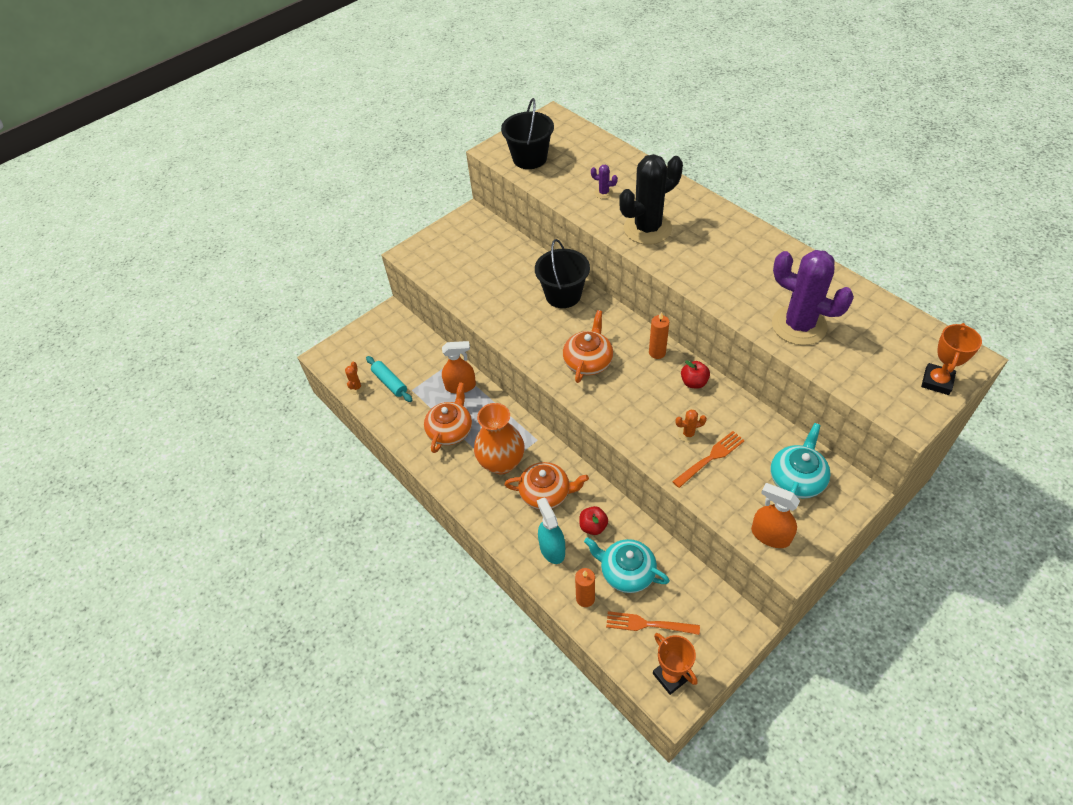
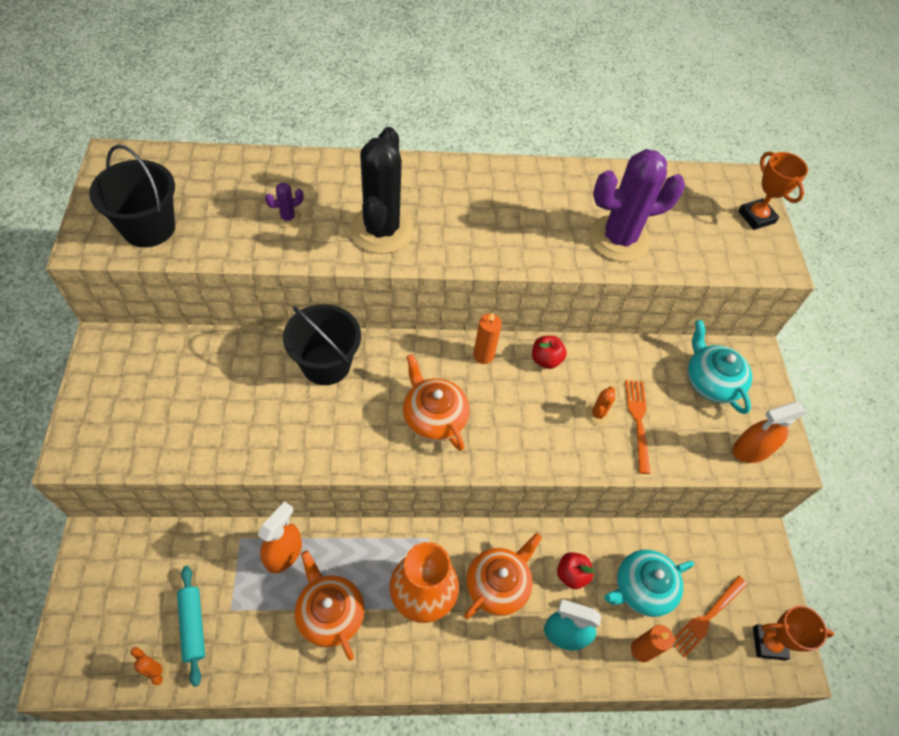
camera: 60 degrees left, 5 degrees up
turquoise rolling pin [366,356,412,402] -> turquoise rolling pin turned 75 degrees clockwise [177,566,205,687]

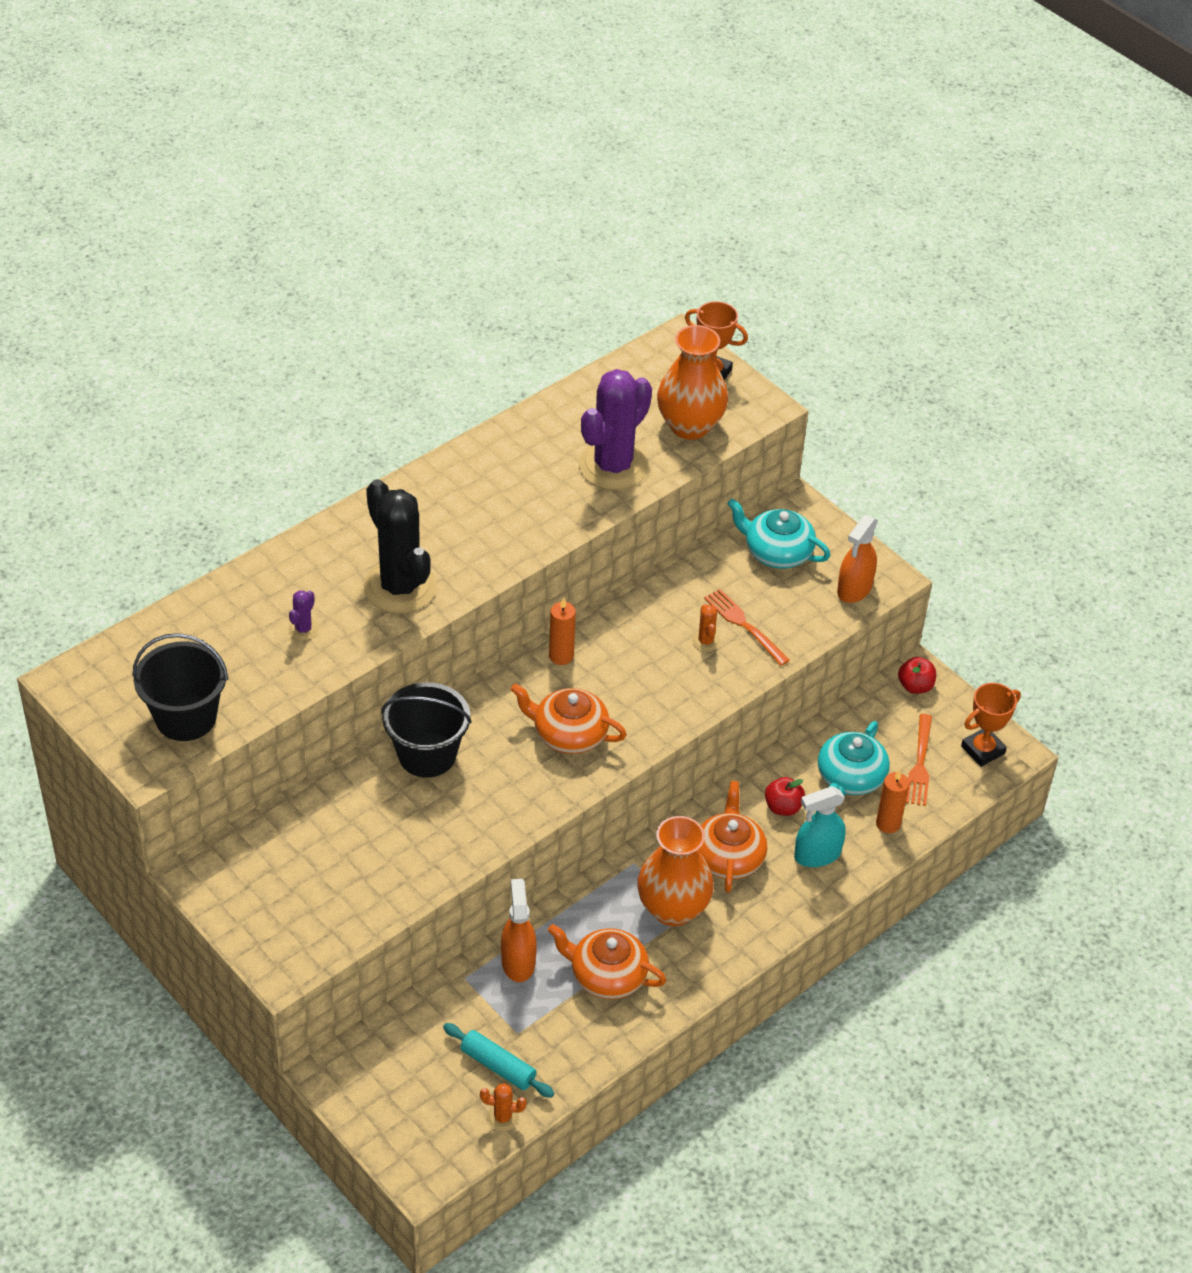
camera: 35 degrees left, 10 degrees down
red apple [532,336,567,369] -> red apple moved to [898,657,936,694]
none -> orange vase [657,325,728,440]

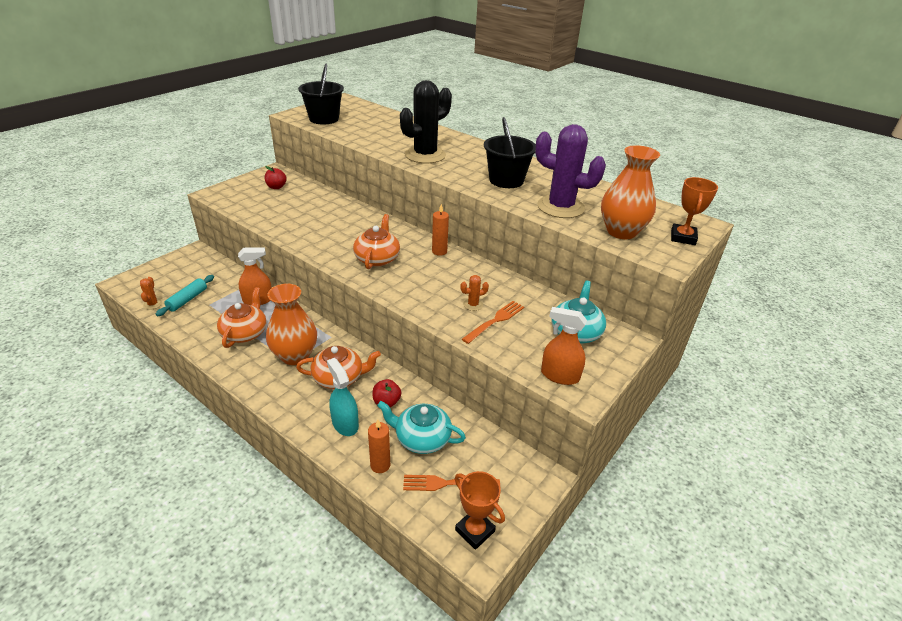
camera: 80 degrees right, 10 degrees down
purple cactus [288,591,319,640] -> none
black bucket [381,682,472,778] -> black bucket moved to [484,117,536,188]
red apple [898,657,936,694] -> red apple moved to [265,166,287,189]

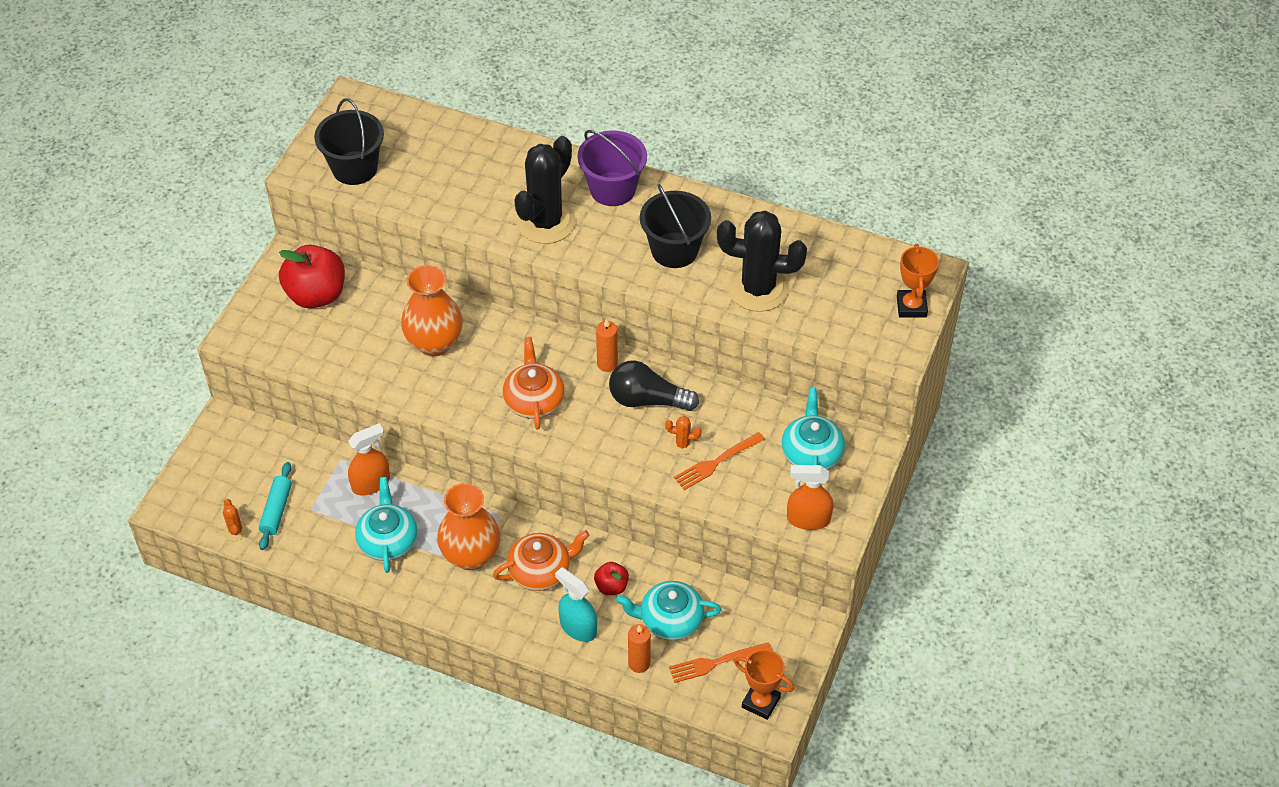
camera: 15 degrees left, 15 degrees up
orange teapot [217,287,267,348] -> turquoise teapot [355,477,418,573]
red apple [265,166,287,189] -> red apple [279,245,345,308], size x2.00
orange cactus [461,275,489,311] -> orange cactus turned 45 degrees clockwise [665,416,701,455]
orange fork [462,301,524,344] -> orange fork turned 150 degrees counterclockwise [674,432,765,490]
purple cactus [535,124,606,218] -> black cactus [717,210,807,312]
orange vase [601,145,660,239] -> orange vase moved to [401,265,463,356]
none -> purple bucket [578,130,647,206]
none -> black light bulb [609,360,699,411]

